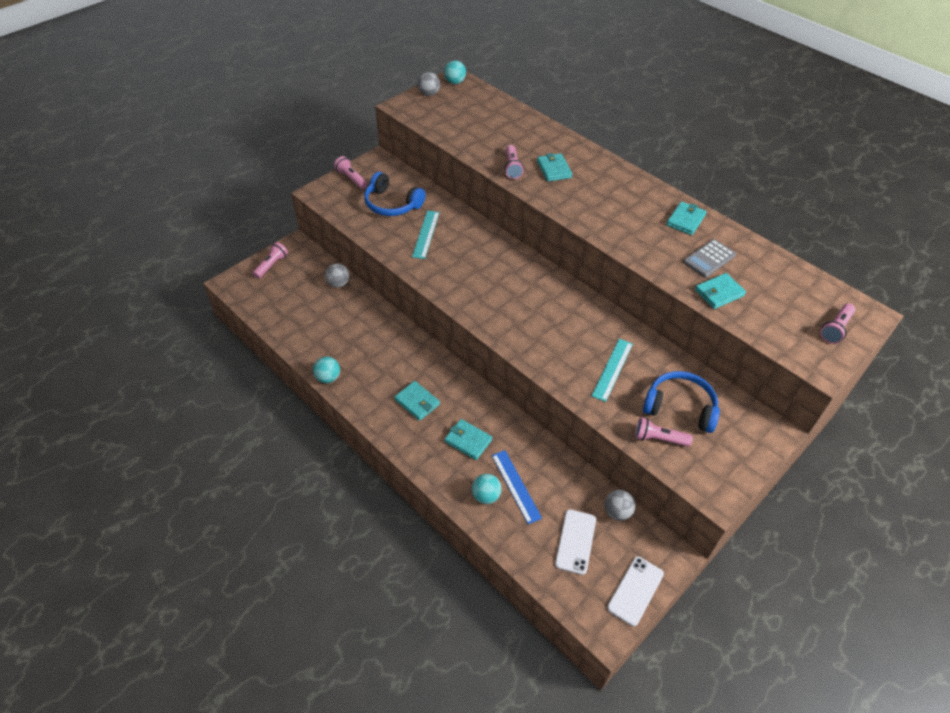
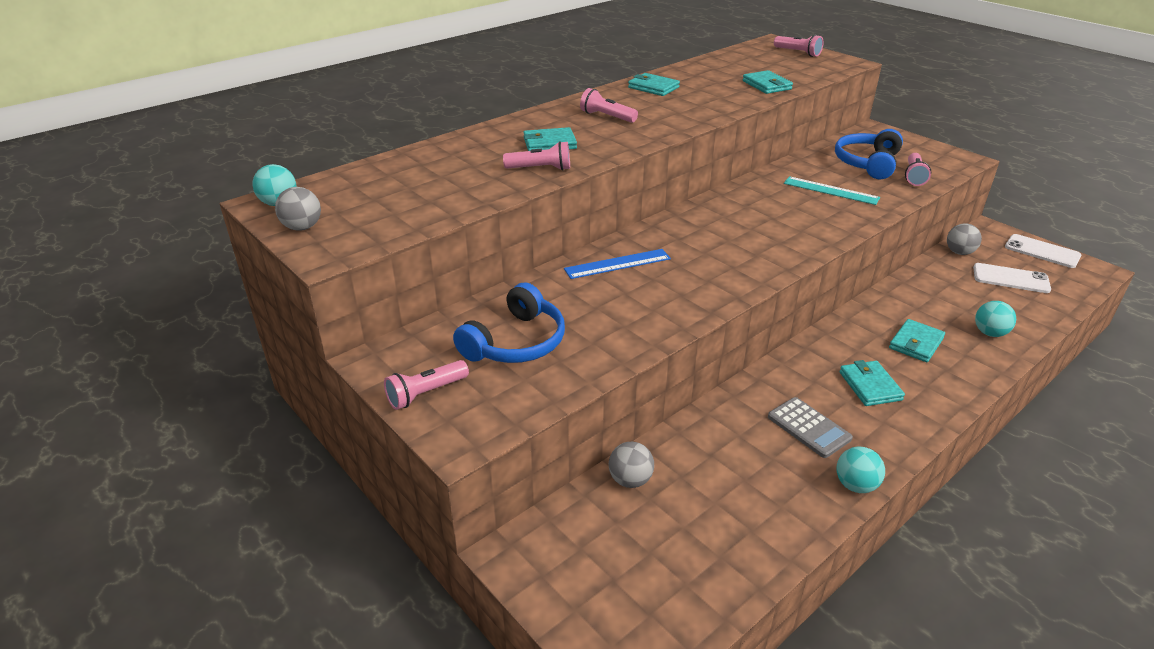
camera: 85 degrees left, 15 degrees down
pink flashlight [253,242,288,279] -> pink flashlight moved to [580,88,638,123]
turquoise wallet [394,381,440,421] -> turquoise wallet turned 60 degrees counterclockwise [840,360,905,406]
turquoise ruler [412,210,440,259] -> none
blue ruler [492,450,542,524] -> blue ruler moved to [564,249,671,279]
grey calculator [683,239,736,278] -> grey calculator moved to [768,397,853,458]

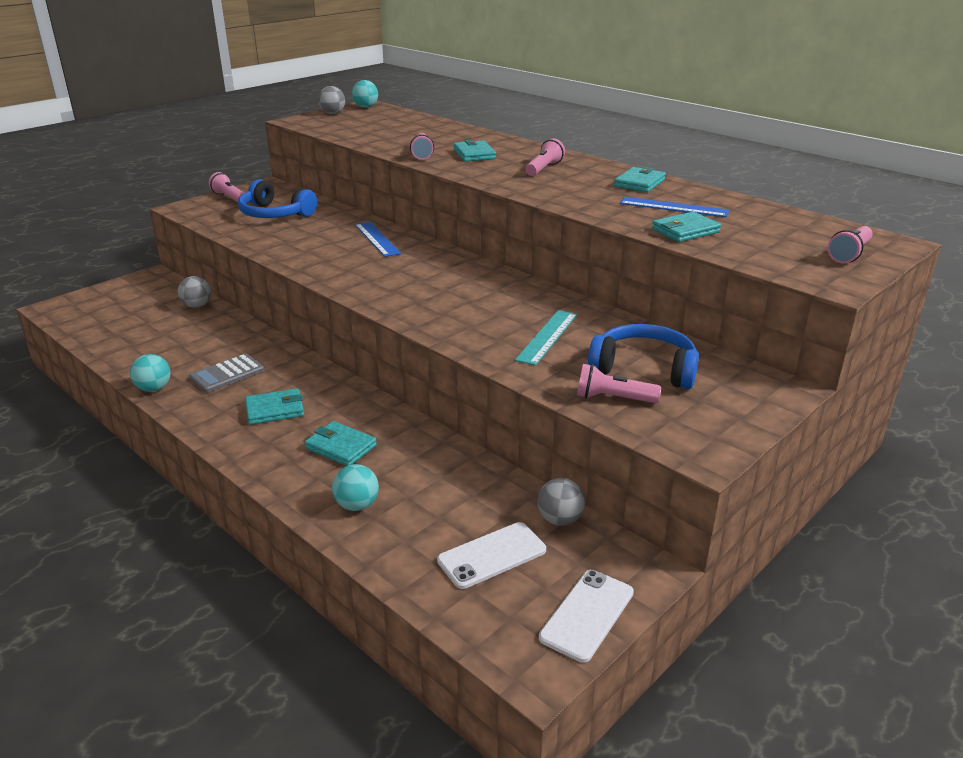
camera: 85 degrees right, 5 degrees down
white phone [973,263,1051,293] -> white phone turned 45 degrees clockwise [437,522,546,589]
none -> blue ruler [620,197,729,217]

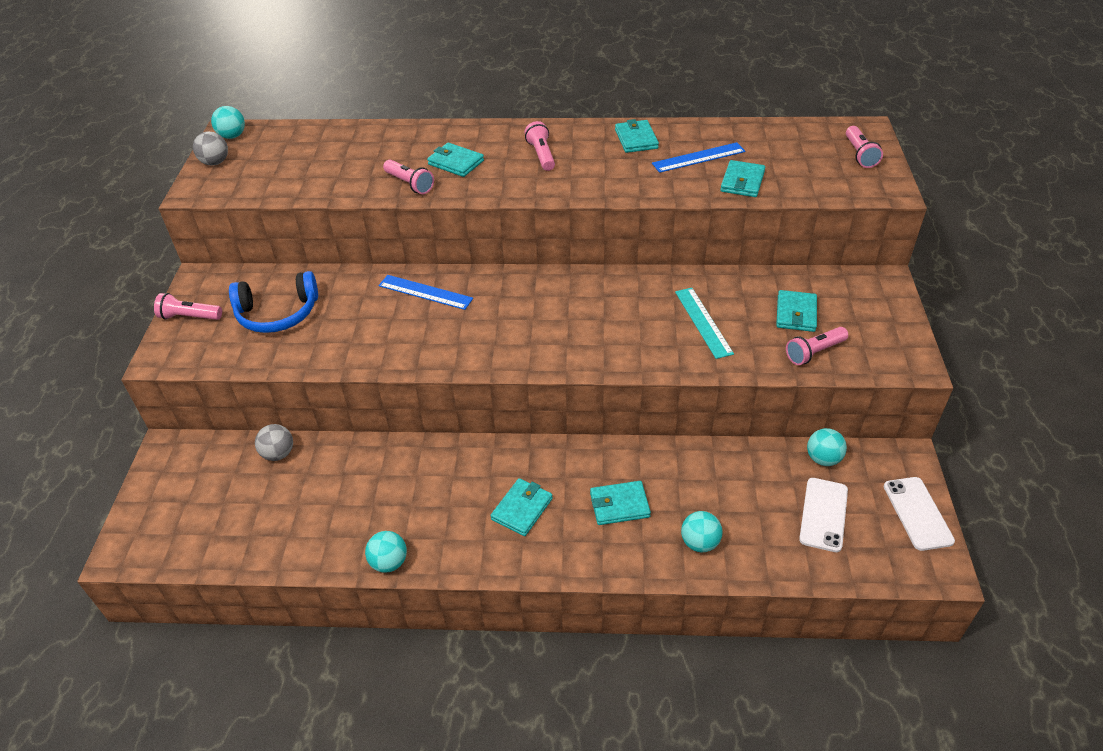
camera: 40 degrees left, 15 degrees up
grey calculator [189,354,264,393] -> none
grey ball [537,478,585,526] -> turquoise ball [807,428,847,466]
blue headphones [588,324,699,389] -> turquoise wallet [776,290,817,332]

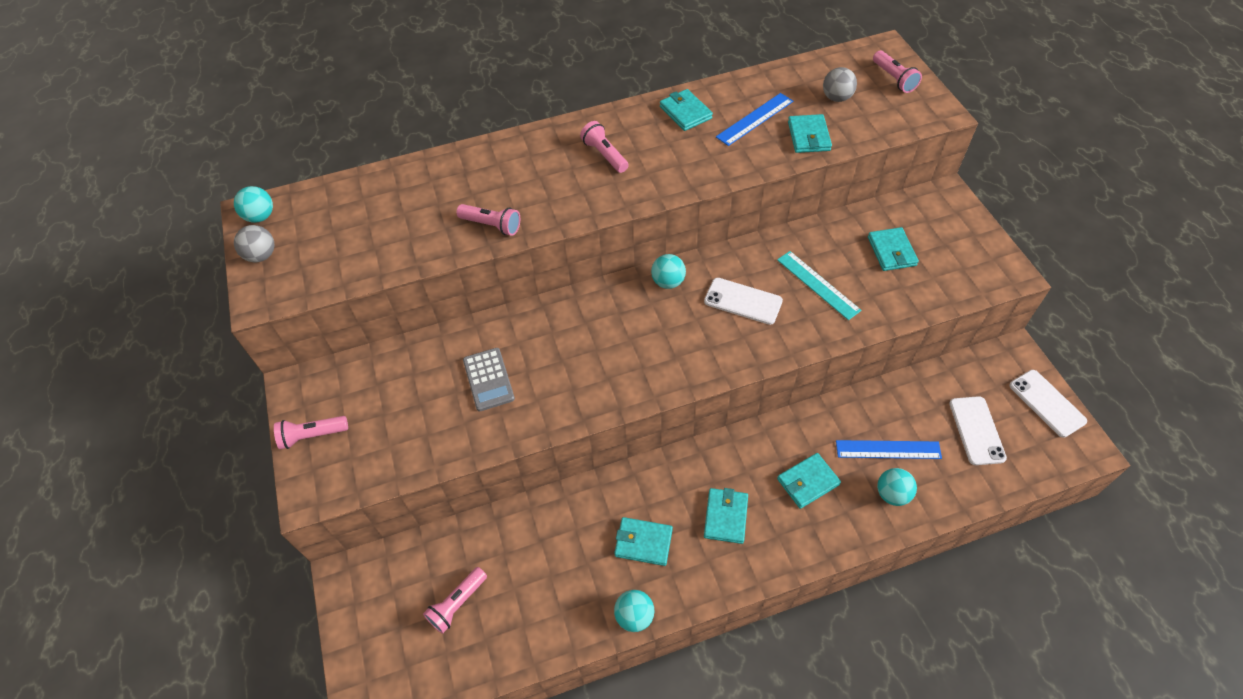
camera: 20 degrees left, 10 degrees up
blue headphones [229,271,318,333] -> none
grey ball [255,424,293,461] -> grey ball moved to [823,67,857,102]
blue ruler [379,275,473,310] -> blue ruler moved to [836,440,942,459]
turquoise wallet [427,143,484,177] -> turquoise wallet moved to [614,517,673,566]
pink flashlight [786,327,848,365] -> pink flashlight moved to [423,567,487,634]
turquoise ball [807,428,847,466] -> turquoise ball moved to [651,254,686,289]
none -> grey calculator [463,348,515,411]
none -> white phone [704,278,783,325]

